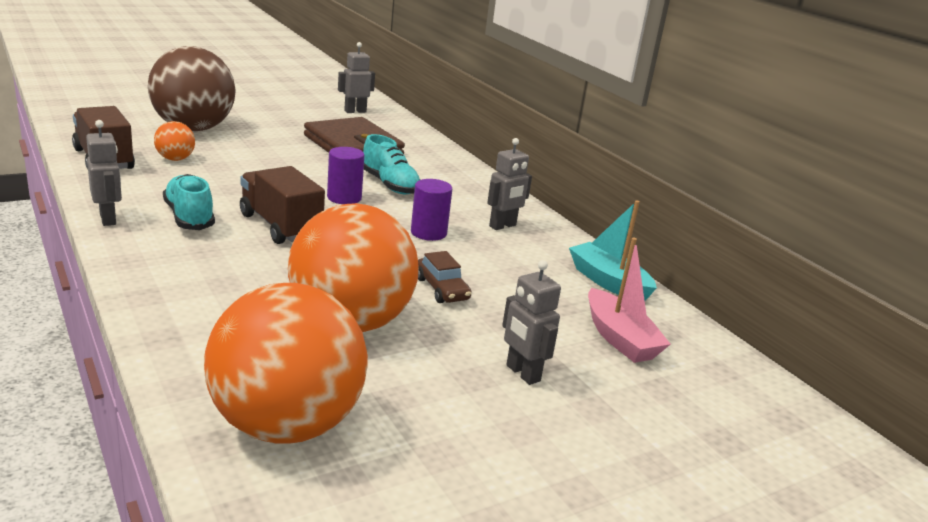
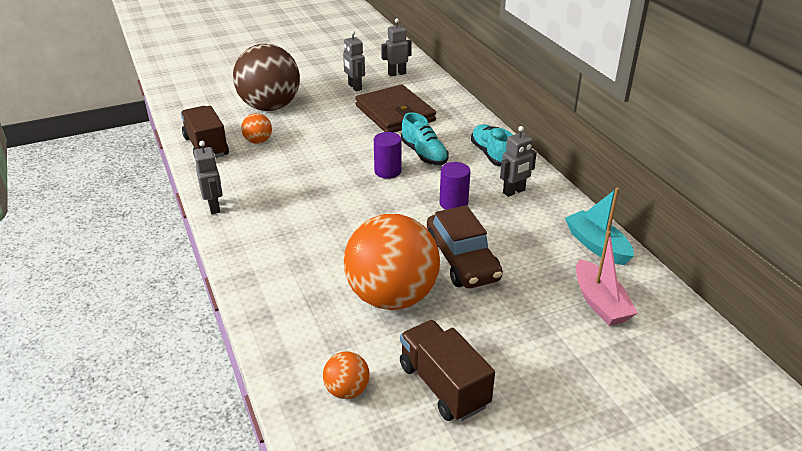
camera: 10 degrees right, 10 degrees up
turquoise shoe [163,174,215,230] -> turquoise shoe moved to [471,124,512,166]
orange ball [204,283,368,444] -> orange ball [323,351,370,399], size x0.43
brown truck [240,166,325,244] -> brown truck moved to [400,320,495,421]
brown car [418,251,472,303] -> brown car [427,205,503,288], size x1.82
grey robot [502,260,561,385] -> grey robot moved to [343,30,365,91]

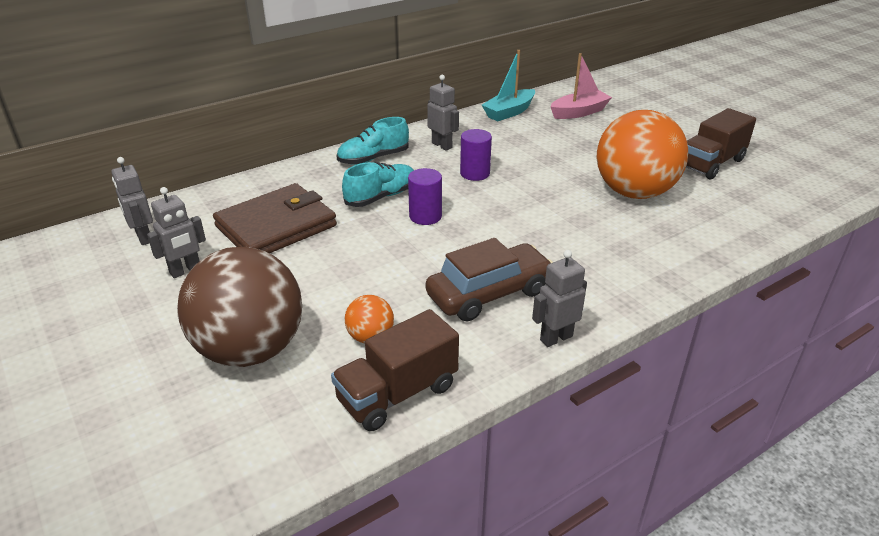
camera: 100 degrees left, 0 degrees up
orange ball [323,351,370,399] -> none
brown car [427,205,503,288] -> brown car moved to [426,238,553,322]

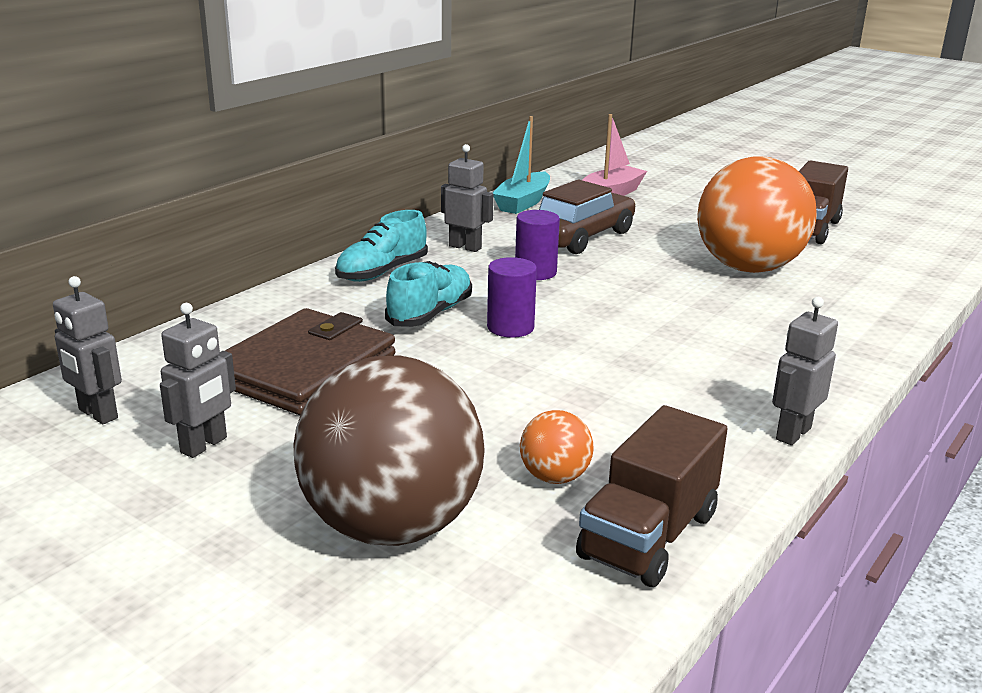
camera: 20 degrees left, 10 degrees down
brown car [426,238,553,322] -> brown car moved to [539,179,636,254]

